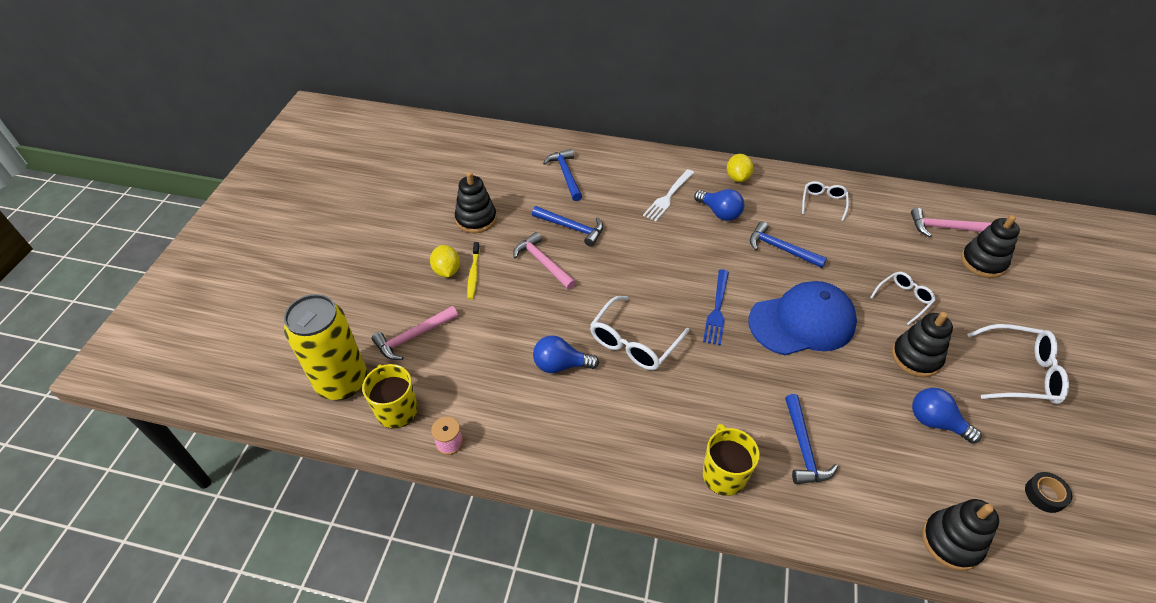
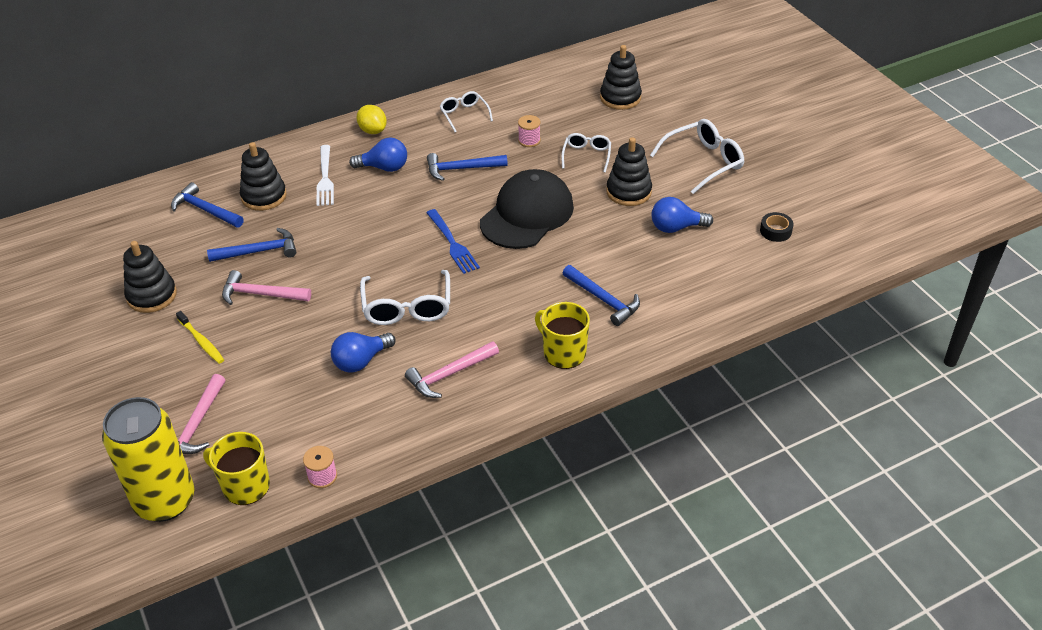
camera: 40 degrees left, 5 degrees down
yellow lemon [430,245,460,277] -> none
blue cap [748,281,857,355] -> black cap [480,169,574,249]
pink hammer [911,208,992,237] -> pink hammer moved to [405,341,499,398]
black stacking toy [922,499,999,571] -> black stacking toy moved to [240,142,287,211]
none -> pink spool [518,115,541,147]

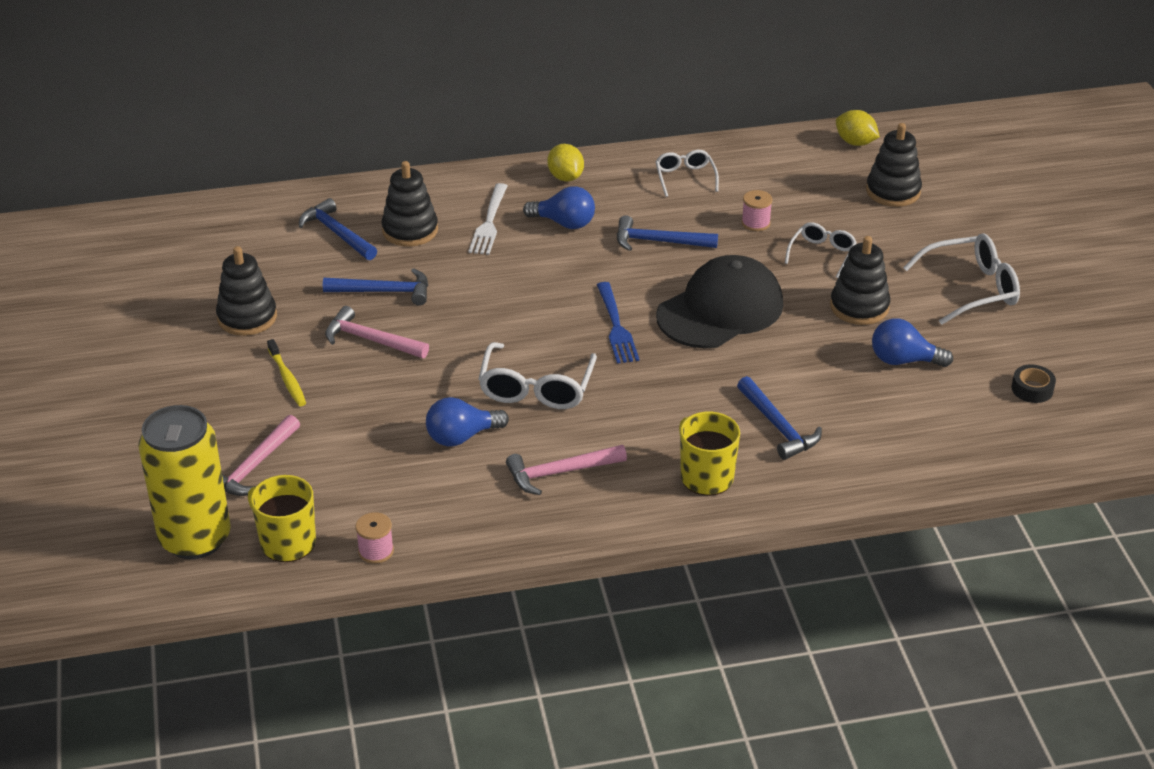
camera: 15 degrees right, 5 degrees down
none -> yellow lemon [836,110,880,146]

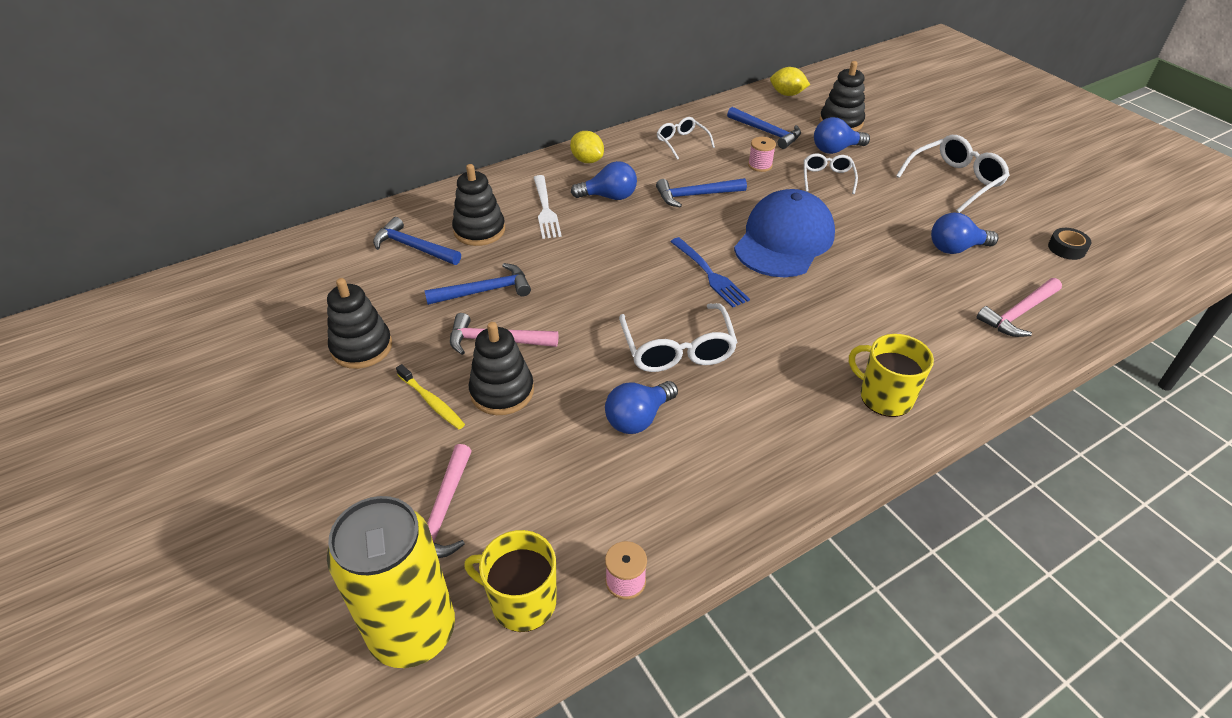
camera: 20 degrees left, 5 degrees up
pink hammer [506,445,627,495] -> pink hammer moved to [977,278,1062,337]
black cap [656,255,783,348] -> blue cap [734,189,835,277]
blue hammer [737,376,822,460] -> blue hammer moved to [727,107,801,149]
black stacking toy [830,236,890,325] -> black stacking toy moved to [469,322,534,415]
none -> blue light bulb [814,117,870,154]

